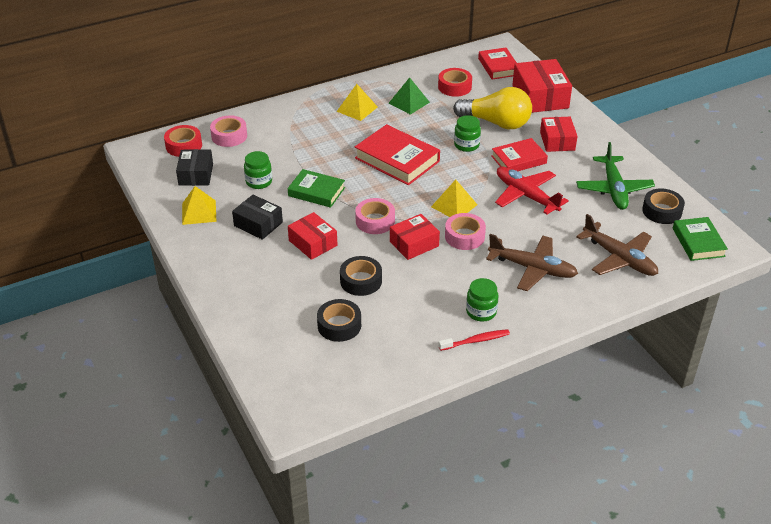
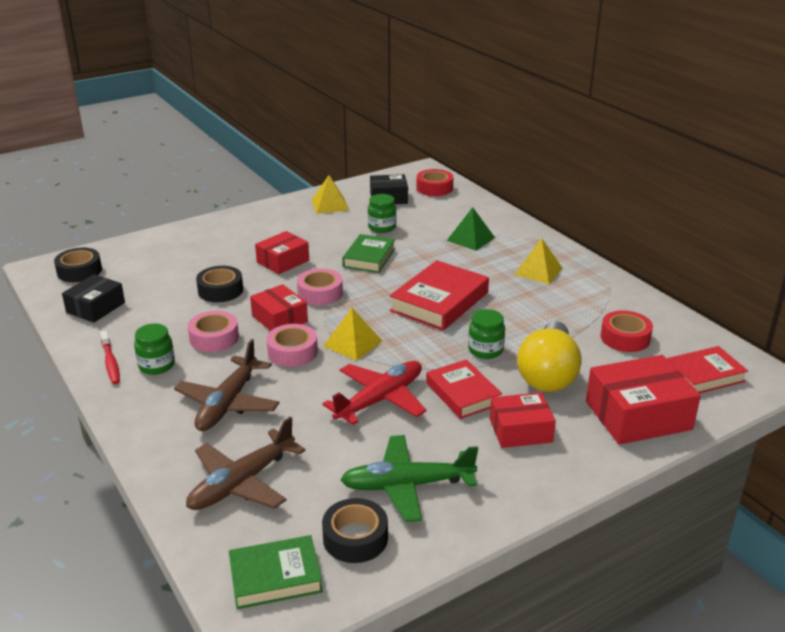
camera: 85 degrees right, 10 degrees down
pink tape [210,115,247,147] -> pink tape moved to [188,311,239,352]
black box [232,195,283,240] -> black box moved to [62,274,125,323]
black tape [317,299,361,342] -> black tape moved to [54,248,102,282]
green pyramid [389,77,430,115] -> green pyramid moved to [447,207,495,251]

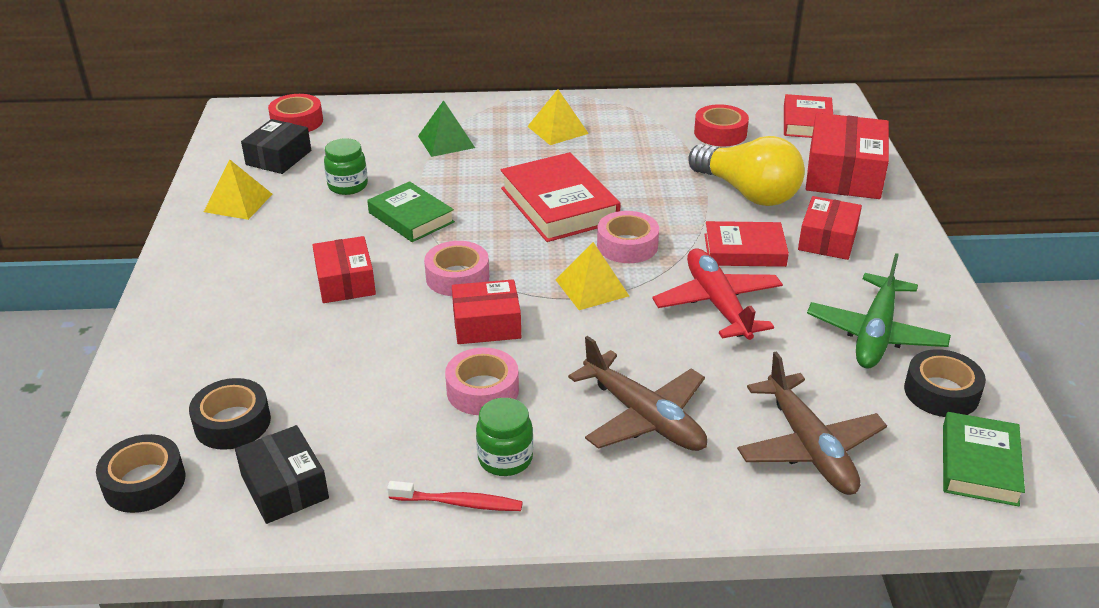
camera: 60 degrees left, 5 degrees up
black tape [196,266,243,302] -> black tape moved to [189,378,271,450]
pink tape [266,324,318,367] -> pink tape moved to [597,211,659,263]
green jar [468,309,505,359] -> none

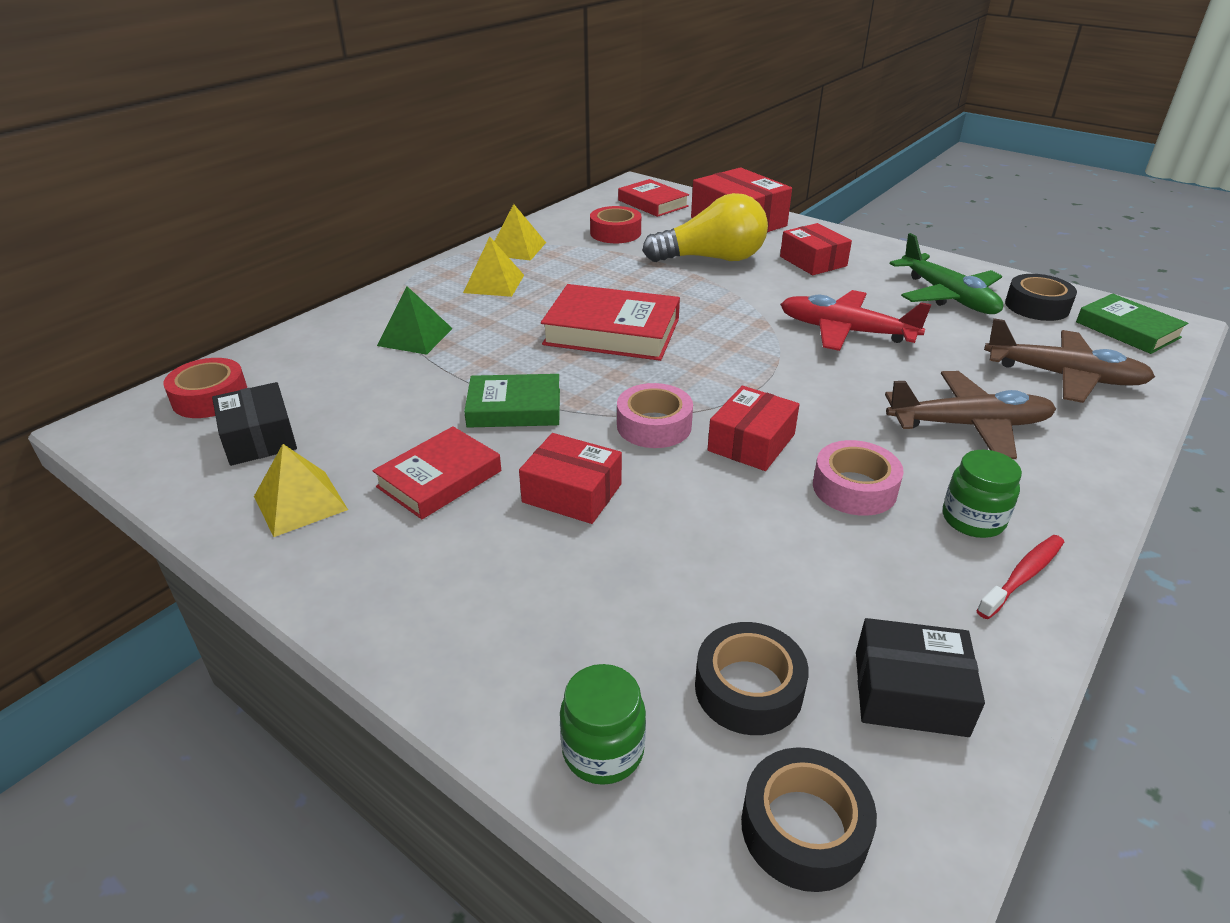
camera: 50 degrees left, 0 degrees up
green jar [324,138,368,195] -> green jar moved to [560,664,646,785]
yellow pyramid [556,242,629,310] -> yellow pyramid moved to [494,204,546,261]
pink tape [597,211,659,263] -> none
red book [704,221,789,267] -> red book moved to [372,426,501,519]

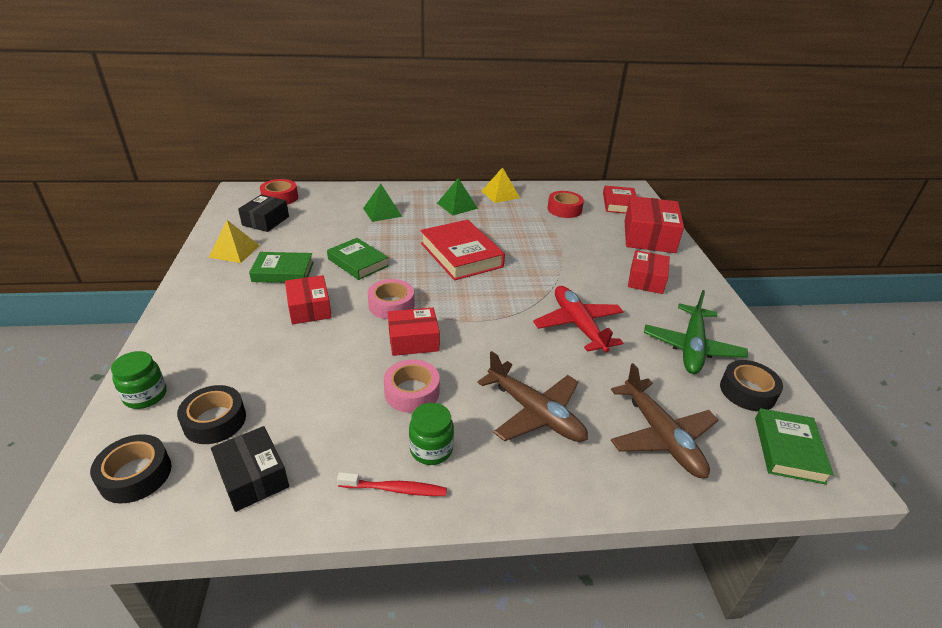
camera: 45 degrees right, 0 degrees up
red book [372,426,501,519] -> green book [249,252,314,283]
yellow pyramid [463,237,524,297] -> green pyramid [437,178,478,215]
yellow light bulb [642,193,768,262] -> none

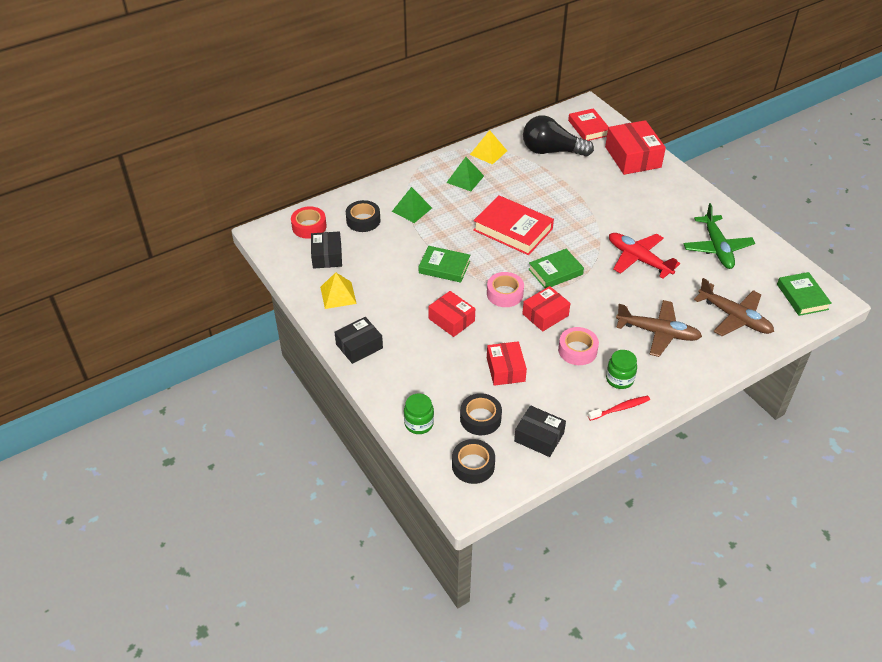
camera: 25 degrees left, 10 degrees up
green book [249,252,314,283] -> green book moved to [528,249,584,288]
red tape [547,191,584,218] -> black light bulb [523,115,594,157]
red box [628,250,670,294] -> red box moved to [487,341,527,386]
black tape [720,360,783,411] -> black tape moved to [346,200,380,232]
none -> black box [335,317,383,364]

